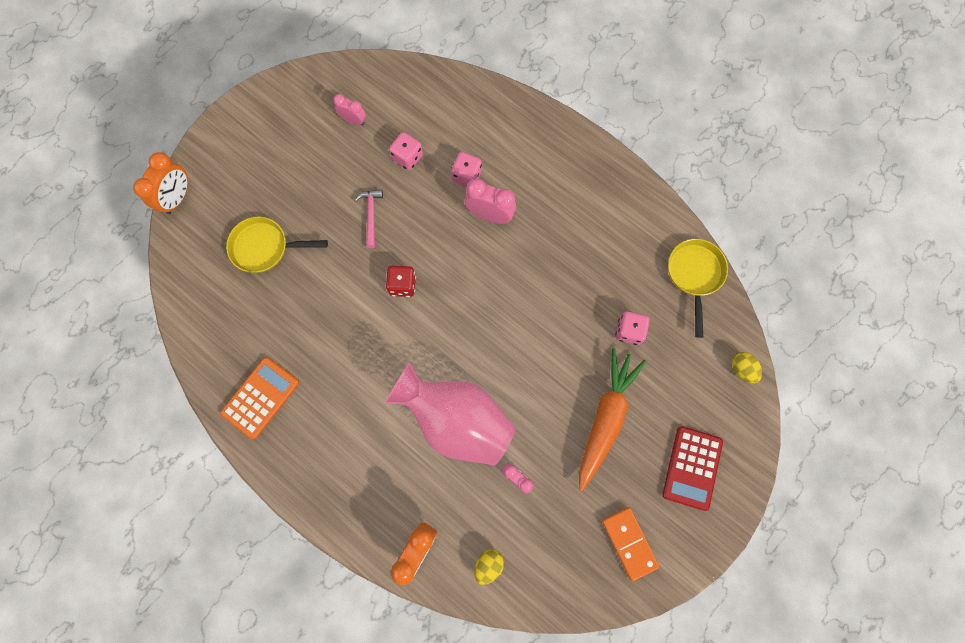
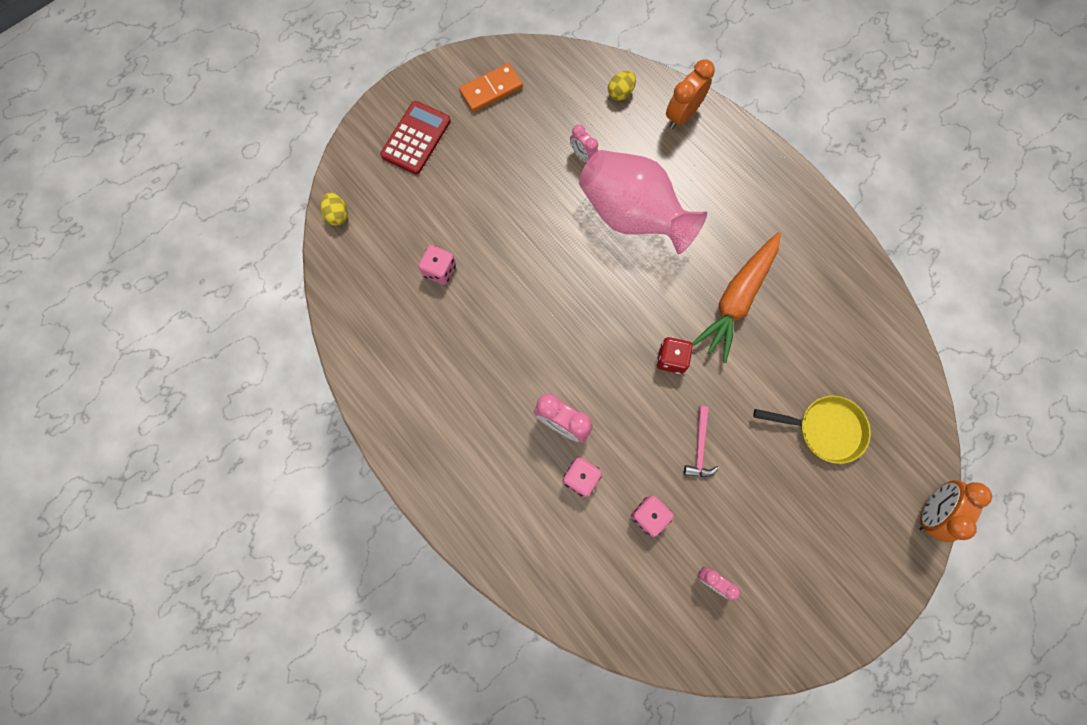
camera: 170 degrees left, 0 degrees up
orange calculator [220,357,299,439] -> none
orange carrot [579,348,646,491] -> orange carrot moved to [692,232,781,363]
orange domino [602,507,659,581] -> orange domino turned 75 degrees clockwise [459,63,523,112]
yellow pan [668,239,728,338] -> none

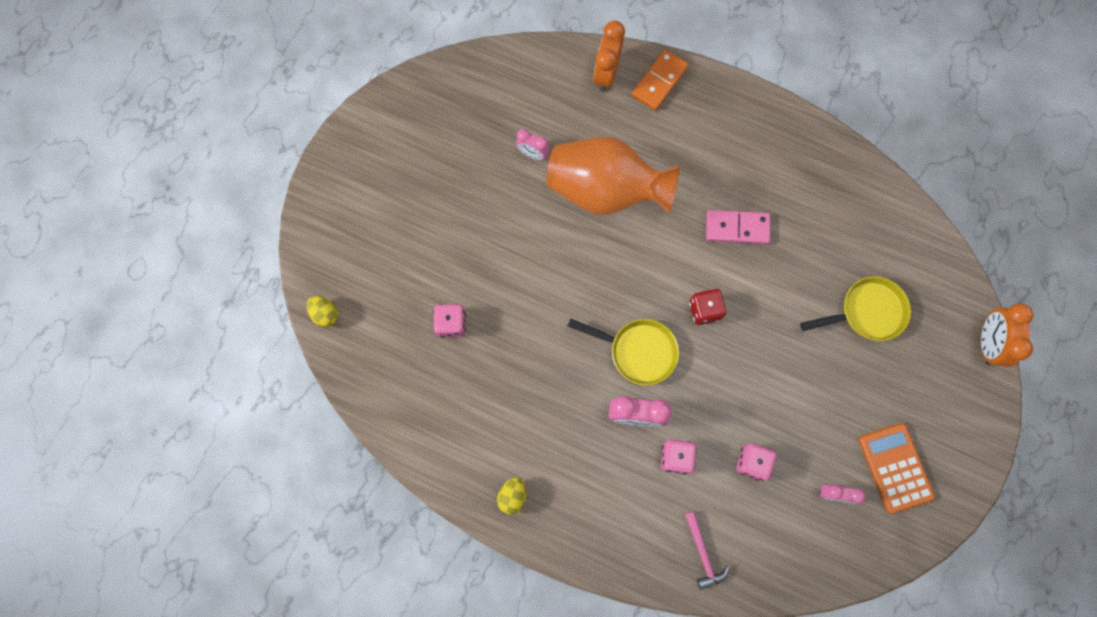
camera: 25 degrees left, 0 degrees up
red calculator [380,101,451,174] -> none
orange domino [459,63,523,112] -> orange domino moved to [632,49,689,111]
pink vase [579,150,707,255] -> orange vase [547,137,680,215]
yellow egg [608,71,636,101] -> yellow egg moved to [497,477,526,515]
pink hammer [684,406,719,477] -> pink hammer moved to [685,511,729,590]
orange carrot [692,232,781,363] -> pink domino [706,210,770,244]
none -> yellow pan [568,318,679,385]
none -> orange calculator [858,423,935,514]

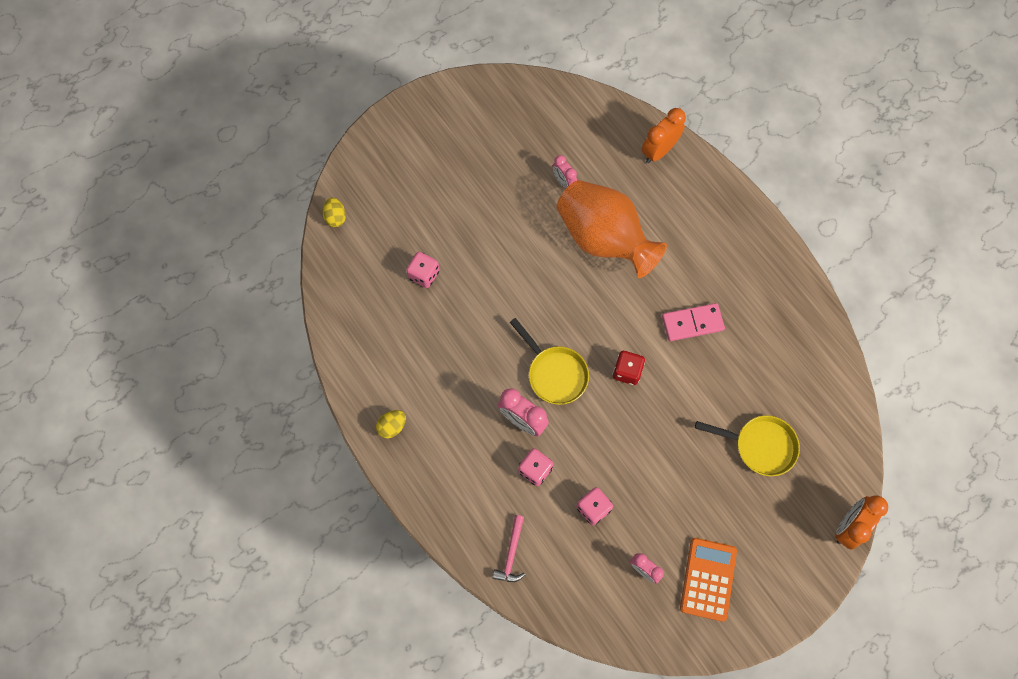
camera: 30 degrees right, 5 degrees down
orange domino [632,49,689,111] -> none
pink domino [706,210,770,244] -> pink domino turned 45 degrees counterclockwise [662,303,725,341]

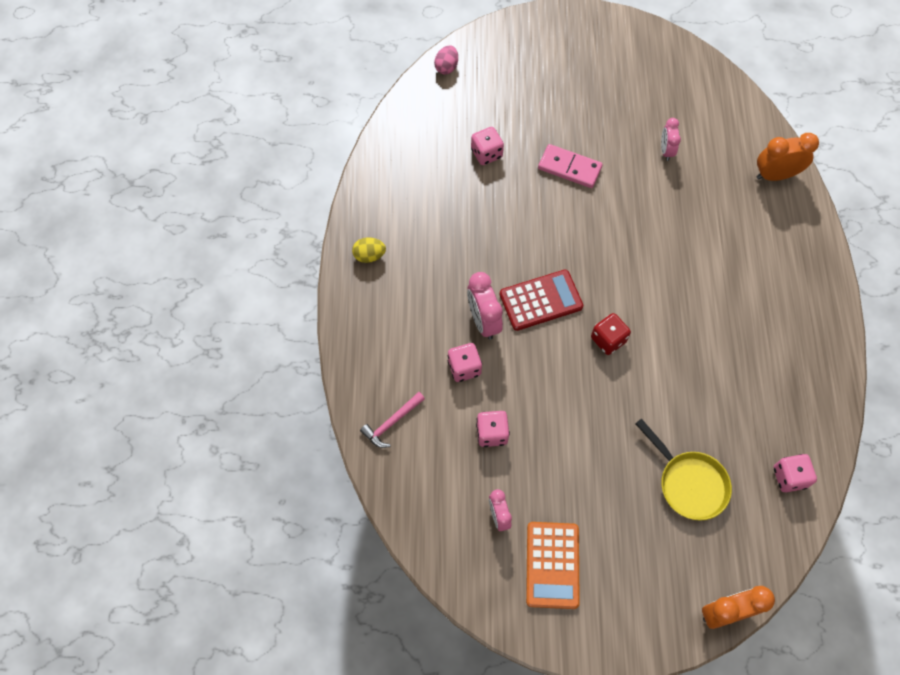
camera: 35 degrees right, 5 degrees down
yellow egg [322,197,346,227] -> pink egg [434,45,458,75]
yellow pan [510,318,589,405] -> red calculator [500,270,583,331]
orange vase [557,180,667,278] -> none
pink domino [662,303,725,341] -> pink domino moved to [538,144,603,188]
orange calculator [680,538,737,622] -> orange calculator turned 135 degrees clockwise [526,522,580,609]
none -> pink dice [774,454,817,492]

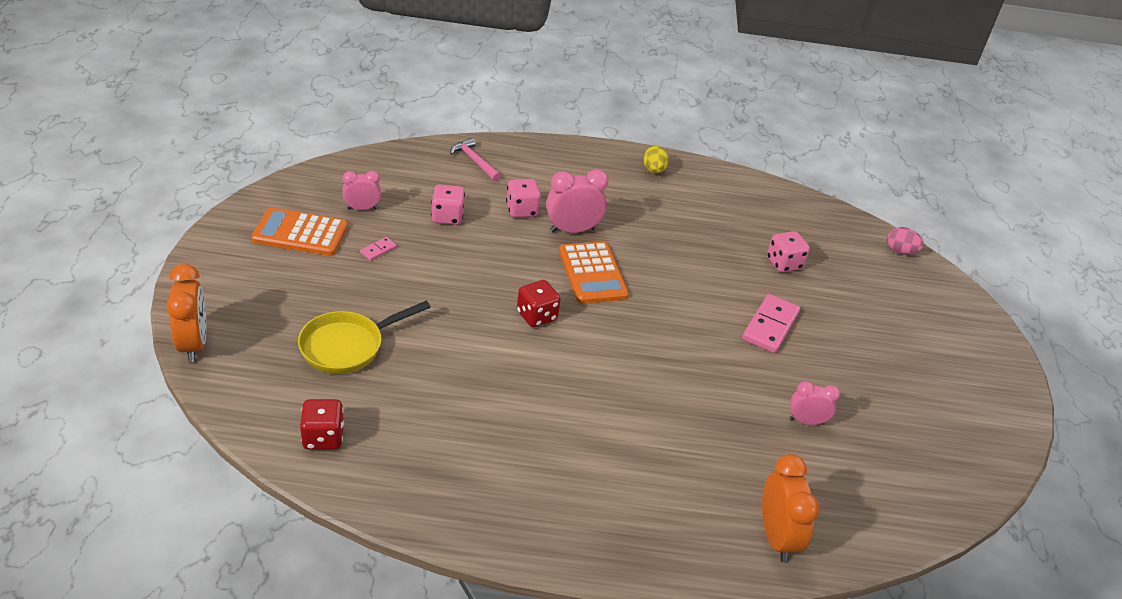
camera: 90 degrees right, 25 degrees down
red calculator [500,270,583,331] -> orange calculator [559,241,629,304]
pink dice [774,454,817,492] -> red dice [300,399,344,450]
none -> pink domino [360,237,397,261]

